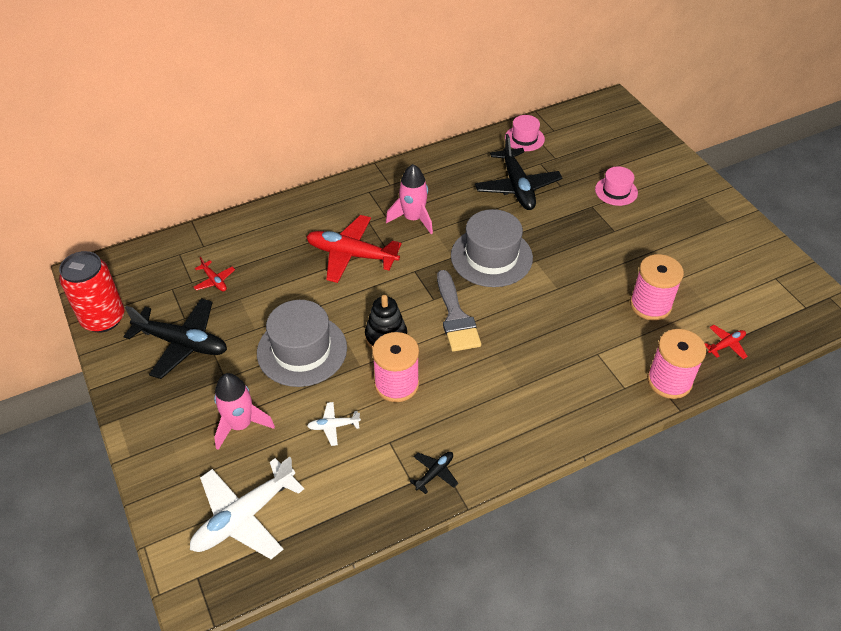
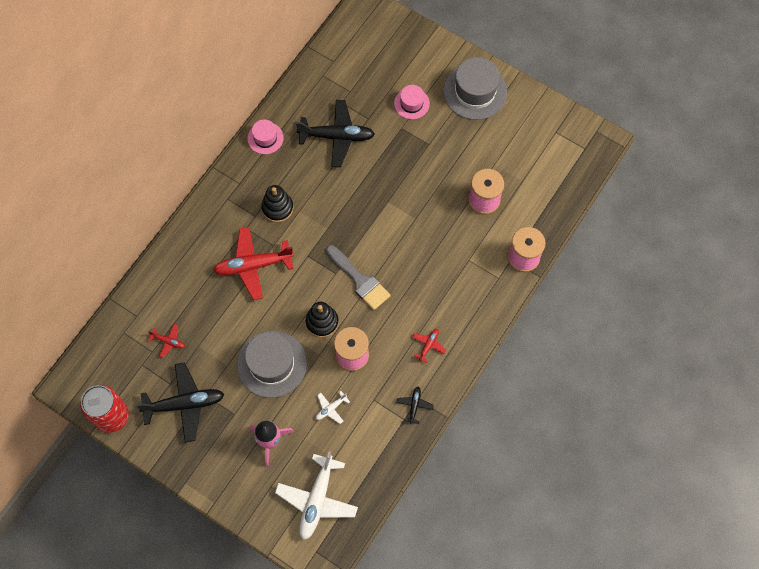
camera: 30 degrees left, 20 degrees up
pink rocket [386,164,433,234] -> black stacking toy [261,185,294,222]
grey hat [451,209,533,287] -> grey hat moved to [443,57,507,120]
black plane [475,134,562,210] -> black plane turned 45 degrees counterclockwise [296,100,375,167]
pink hat [505,115,545,151] -> pink hat moved to [248,120,283,154]
red plane [705,325,748,359] -> red plane moved to [412,329,447,363]

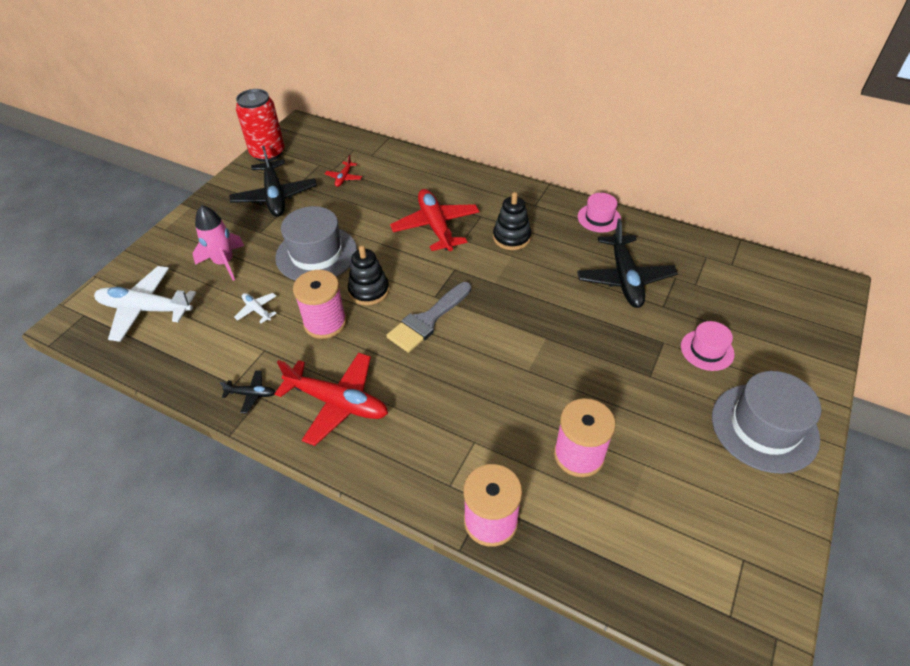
camera: 85 degrees right, 20 degrees down
red plane [412,329,447,363] -> red plane [275,353,388,446], size x2.17

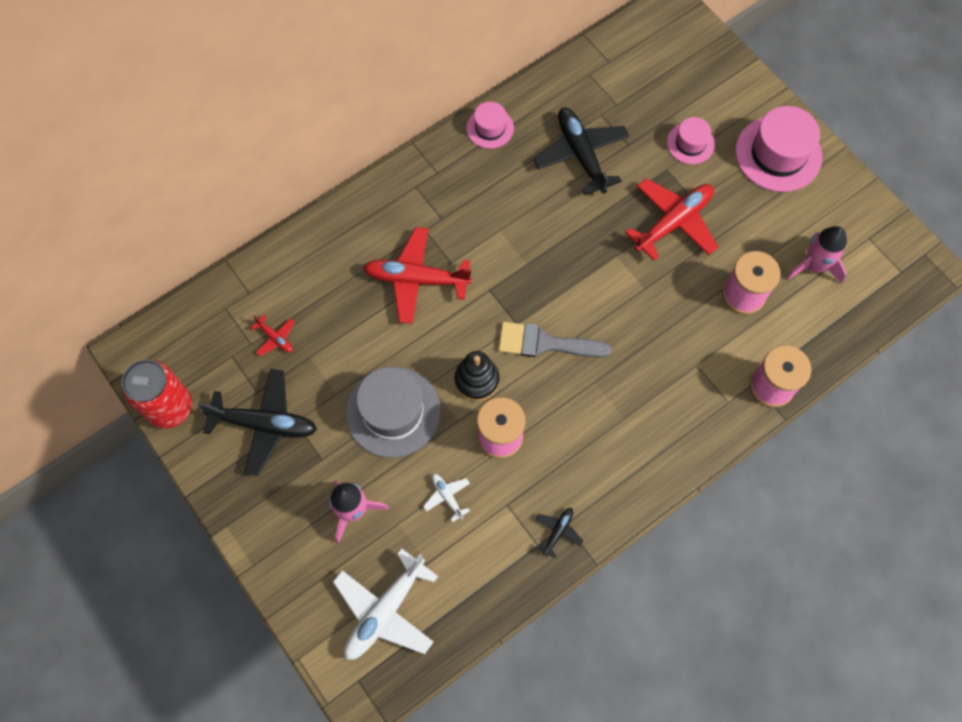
camera: 65 degrees left, 20 degrees up
white plane [234,293,277,323] -> white plane turned 75 degrees clockwise [423,474,470,522]
red plane [275,353,388,446] -> red plane moved to [625,178,718,261]
grey brush [386,282,471,353] -> grey brush turned 120 degrees clockwise [498,322,611,358]
black stacking toy [493,192,531,250] -> none
black plane [577,218,678,308] -> black plane turned 135 degrees counterclockwise [533,107,629,195]
grey hat [712,371,821,474] -> pink hat [735,106,822,192]
none -> pink rocket [786,226,847,284]

